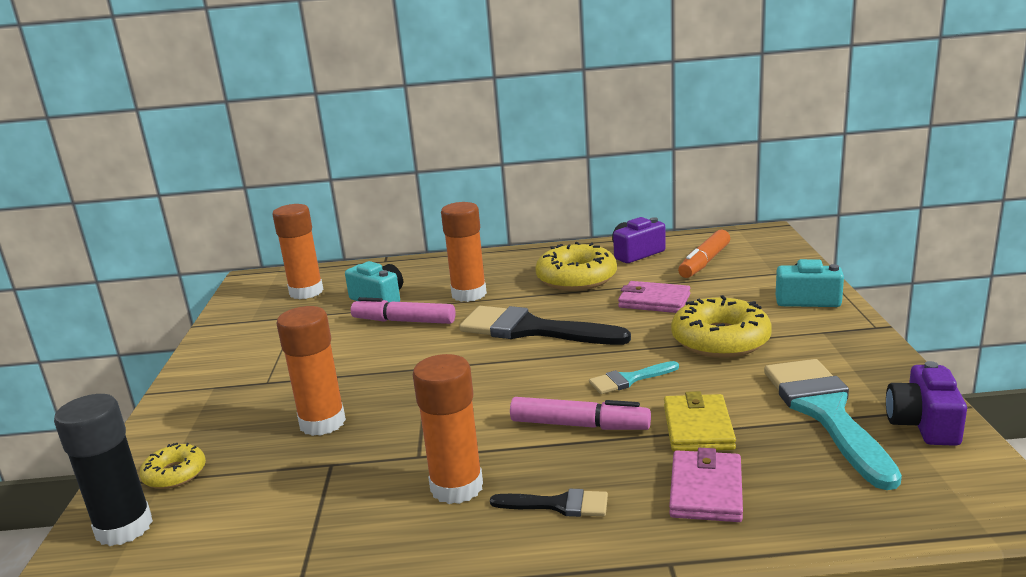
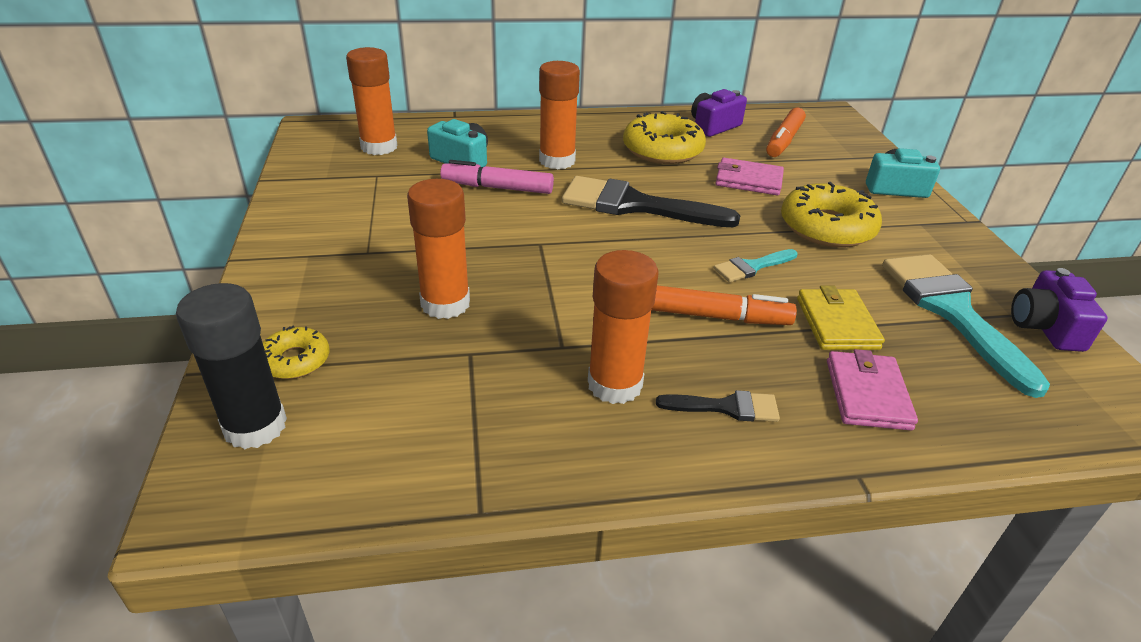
camera: 10 degrees left, 15 degrees up
pink marker [510,397,651,430] -> orange marker [651,285,797,325]

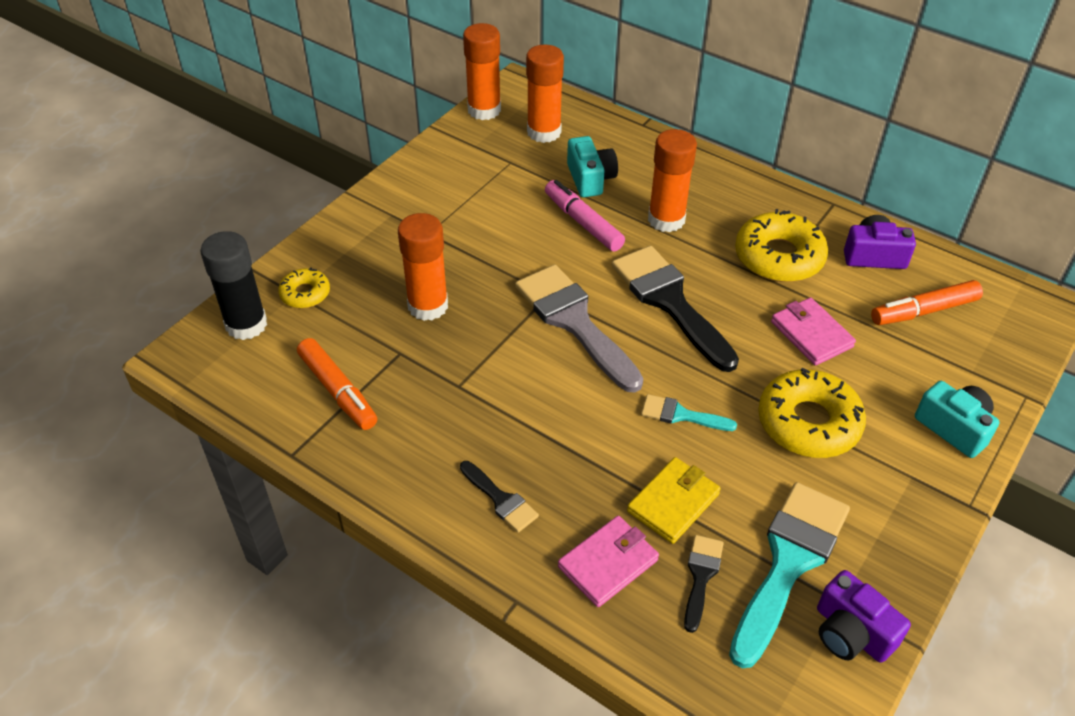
camera: 45 degrees right, 10 degrees up
orange glue stick [588,250,659,404] -> orange glue stick moved to [463,23,501,120]
orange marker [651,285,797,325] -> orange marker moved to [297,338,377,430]
purple camera [1011,268,1108,352] -> purple camera turned 90 degrees counterclockwise [817,570,911,663]
none -> grey brush [515,264,643,393]
none -> black brush [684,535,724,633]

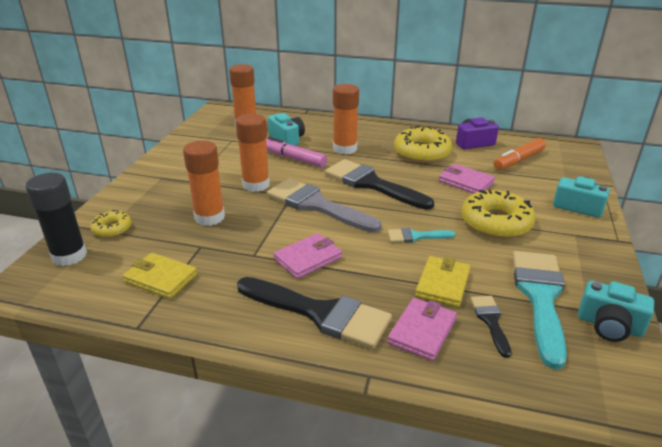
camera: 20 degrees left, 15 degrees down
orange marker [297,338,377,430] -> yellow wallet [123,253,197,299]
black brush [460,461,539,533] -> black brush [237,277,392,349], size x2.06
orange glue stick [463,23,501,120] -> orange glue stick moved to [236,113,270,192]
purple camera [817,570,911,663] -> turquoise camera [578,281,654,342]
none -> pink wallet [274,233,342,279]

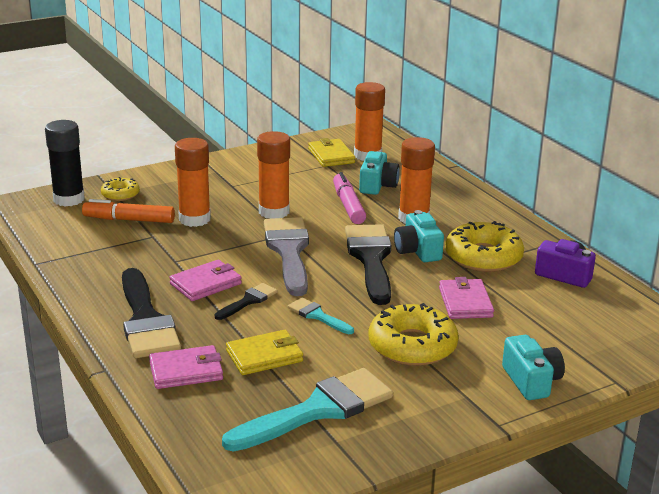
camera: 45 degrees right, 5 degrees down
yellow wallet [123,253,197,299] -> yellow wallet moved to [308,138,355,167]
pink wallet [274,233,342,279] -> pink wallet turned 45 degrees counterclockwise [169,260,242,301]
black brush [471,296,511,358] -> black brush moved to [215,283,278,320]
orange marker [493,138,546,170] -> orange marker moved to [82,199,175,223]
turquoise camera [578,281,654,342] -> turquoise camera moved to [394,210,444,262]

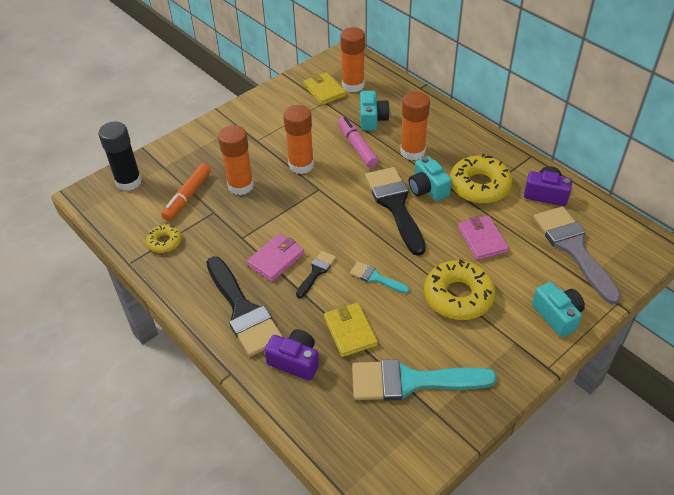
camera: 10 degrees left, 20 degrees up
orange marker [82,199,175,223] -> orange marker turned 60 degrees counterclockwise [161,163,211,221]
yellow donut [101,177,140,201] -> yellow donut moved to [146,224,182,253]
pink wallet [149,345,223,389] -> purple camera [264,329,319,381]
turquoise brush [222,368,393,452] -> turquoise brush turned 135 degrees counterclockwise [352,359,497,401]
yellow wallet [226,330,303,375] -> yellow wallet turned 75 degrees counterclockwise [324,303,378,357]
grey brush [264,217,309,296] -> grey brush moved to [533,206,621,304]

